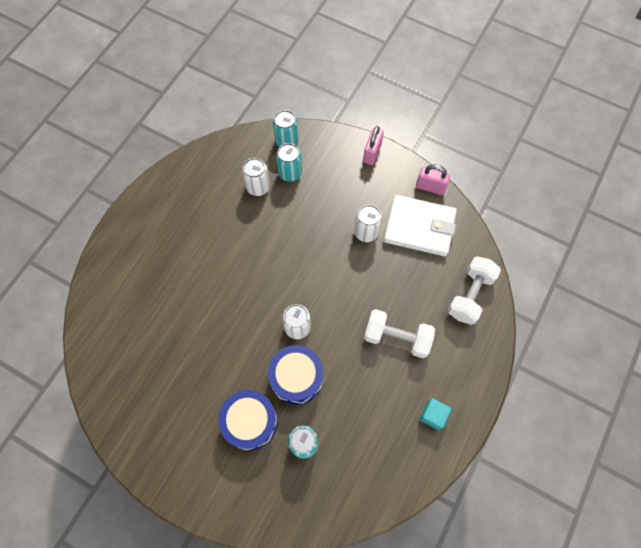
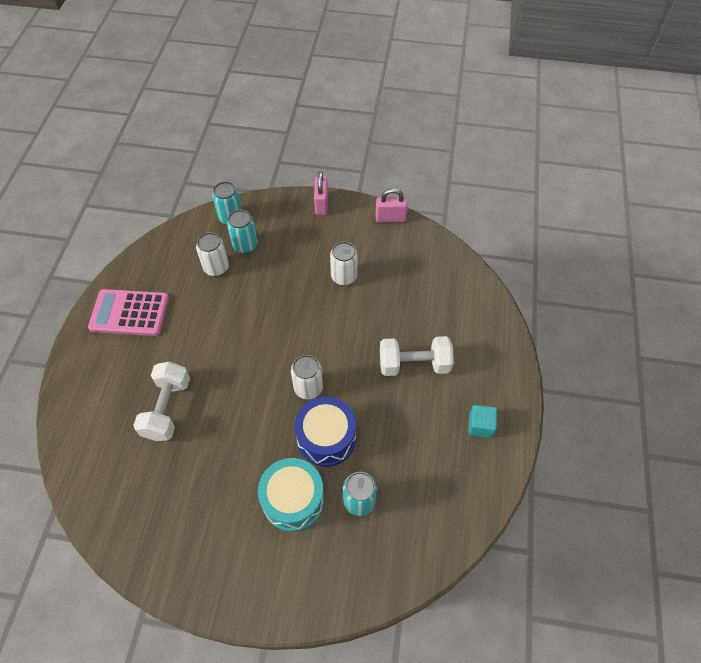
camera: 20 degrees left, 10 degrees down
blue drum [218,390,278,451] -> turquoise drum [258,458,325,532]
white wallet [384,195,457,257] -> none
white dumbbell [448,256,501,325] -> white dumbbell moved to [133,362,190,441]
none -> pink calculator [88,289,169,336]

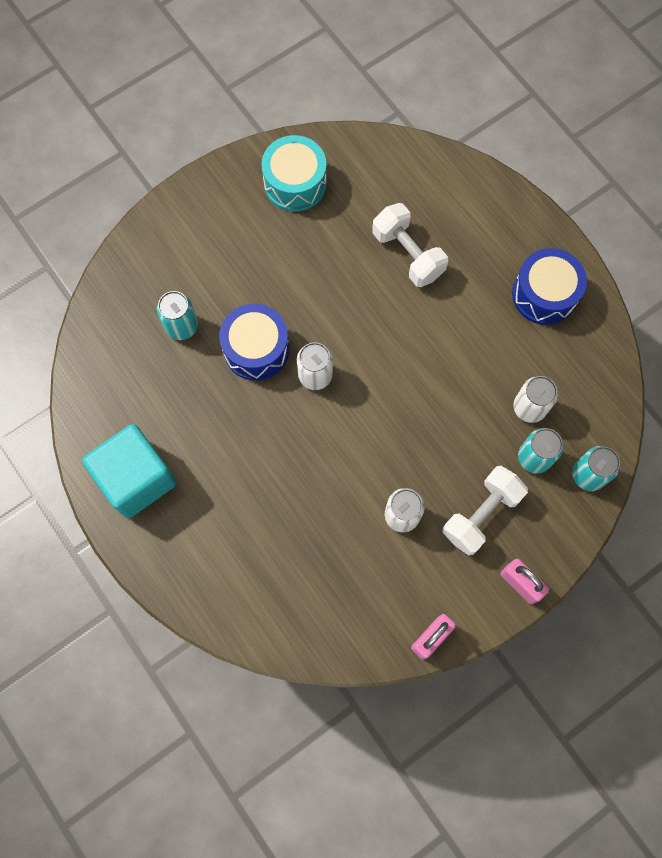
camera: 135 degrees right, 15 degrees up
pink calculator [88,289,169,336] -> blue drum [512,248,587,325]
turquoise drum [258,458,325,532] -> turquoise drum moved to [261,135,327,212]
white dumbbell [380,336,454,376] -> white dumbbell moved to [443,466,528,556]
turquoise cube [468,405,497,438] -> turquoise cube [82,424,177,518], size x2.19

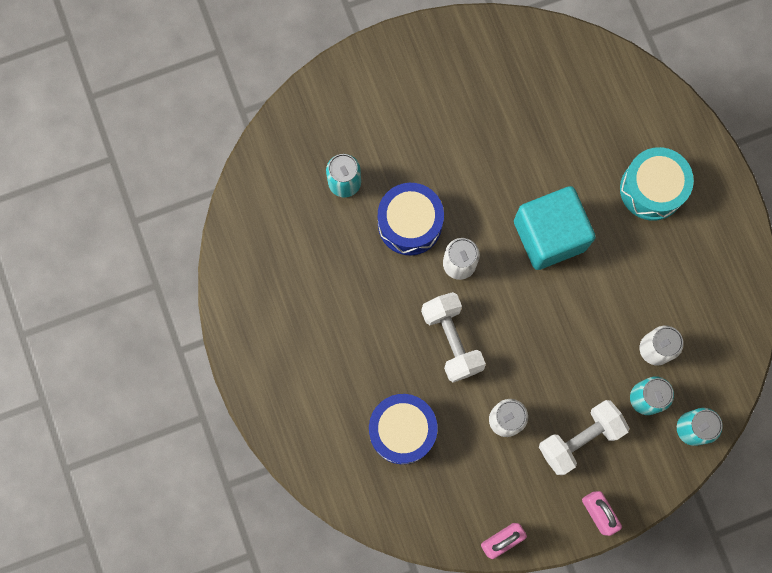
camera: 15 degrees right, 5 degrees up
turquoise cube [82,424,177,518] -> turquoise cube moved to [514,186,596,270]
turquoise drum [261,135,327,212] -> turquoise drum moved to [620,147,694,221]
white dumbbell [372,203,448,287] -> white dumbbell moved to [421,292,486,382]
blue drum [512,248,587,325] -> blue drum moved to [369,394,438,464]

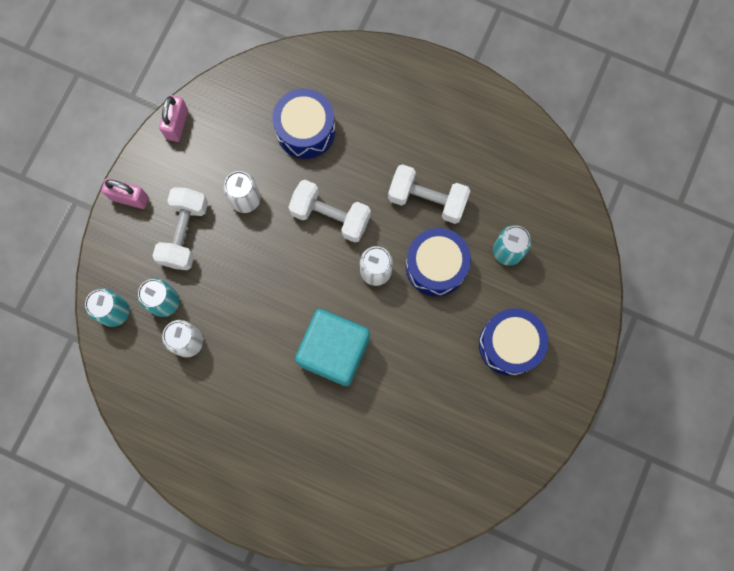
camera: 135 degrees right, 0 degrees up
turquoise drum [620,147,694,221] -> none
none -> white dumbbell [388,164,470,224]
none -> blue drum [479,308,548,376]

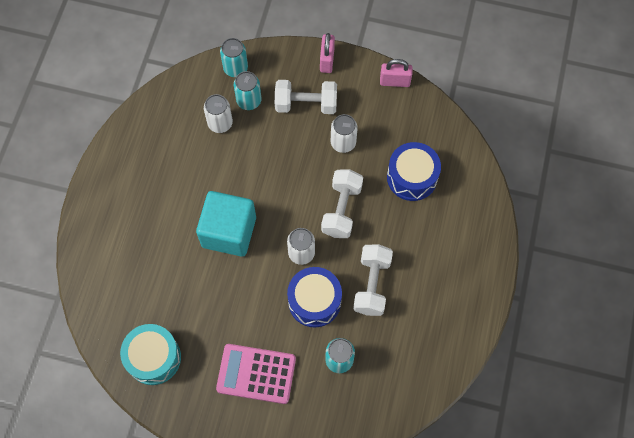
camera: 80 degrees right, 10 degrees down
blue drum [479,308,548,376] -> pink calculator [216,344,296,404]
none -> turquoise drum [120,324,181,385]

